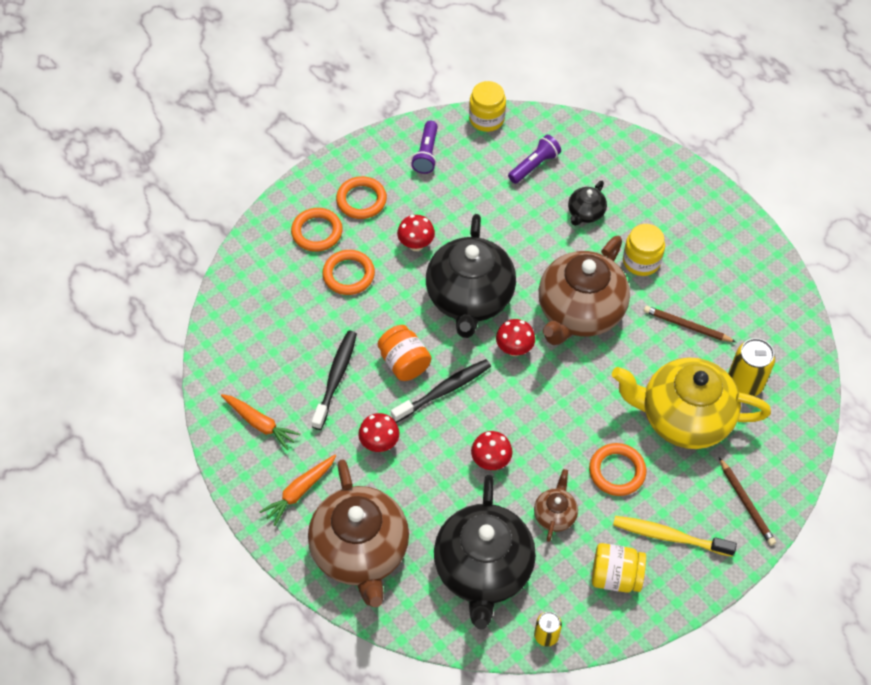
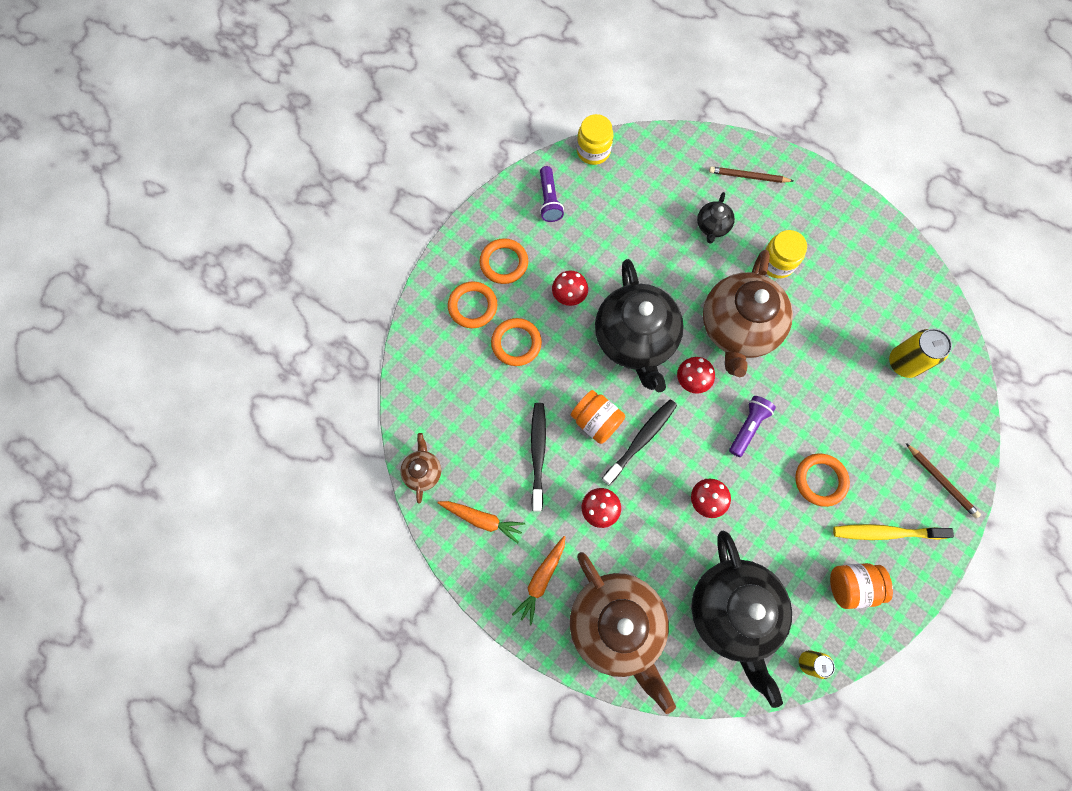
camera: 15 degrees left, 15 degrees up
purple flashlight [508,135,561,184] -> purple flashlight moved to [729,396,776,457]
brown teapot [534,469,578,542] -> brown teapot moved to [400,433,441,504]
yellow jar [592,543,646,593] -> orange jar [830,563,893,609]
yellow teapot [612,357,771,449] -> none
brown pencil [644,306,736,342] -> brown pencil moved to [709,166,793,183]

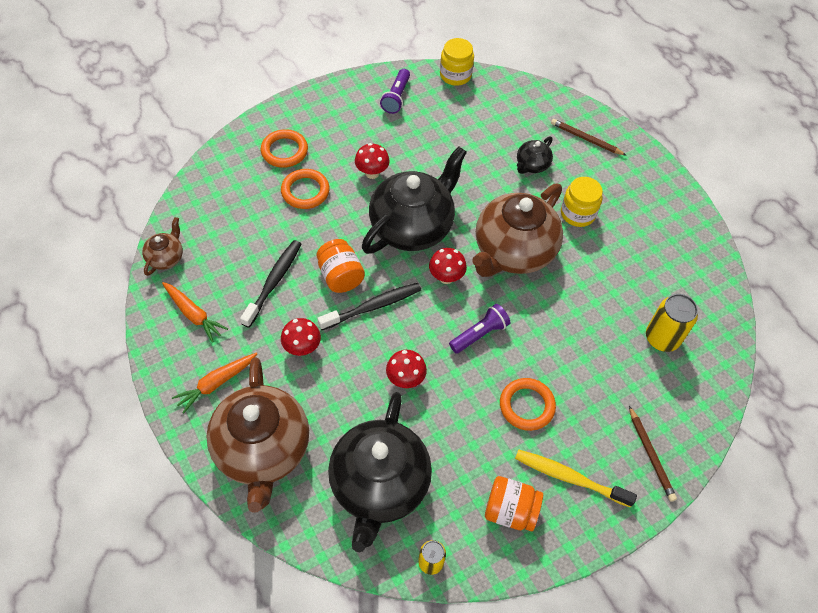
camera: 20 degrees right, 15 degrees down
orange ring [480,238,528,284] -> none
black teapot [595,259,684,392] -> black teapot turned 150 degrees counterclockwise [362,146,467,254]

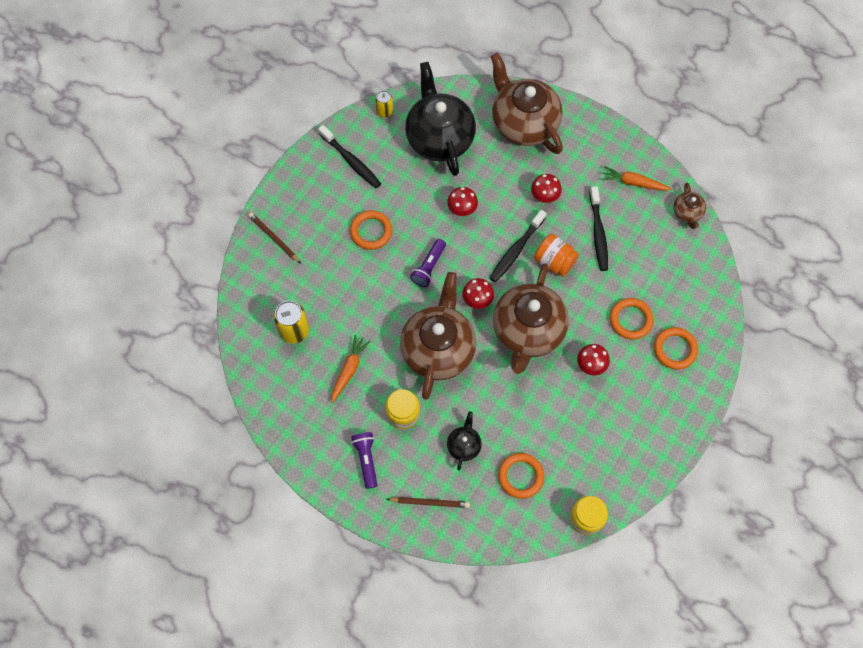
camera: 155 degrees right, 10 degrees up
orange carrot [172,352,257,414] -> orange carrot moved to [331,335,370,403]
black teapot [362,146,467,254] -> brown teapot [493,263,569,374]
purple flashlight [380,69,410,114] -> purple flashlight moved to [351,432,377,489]
orange jar [485,476,543,531] -> black toothbrush [318,125,381,188]
yellow toothbrush [515,450,637,508] -> none
none -> orange ring [498,453,544,499]

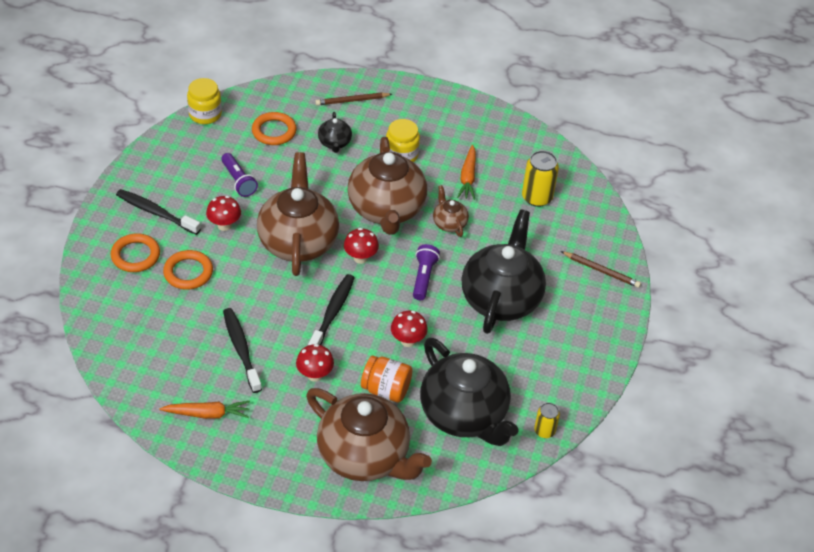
camera: 160 degrees right, 20 degrees down
black toothbrush [318,125,381,188] -> black toothbrush moved to [116,189,201,235]
orange ring [350,210,392,250] -> black teapot [461,209,546,334]
purple flashlight [351,432,377,489] -> purple flashlight moved to [221,153,258,197]
orange jar [534,234,579,277] -> orange jar moved to [361,356,412,402]
brown teapot [673,183,706,229] -> brown teapot moved to [433,185,469,237]

